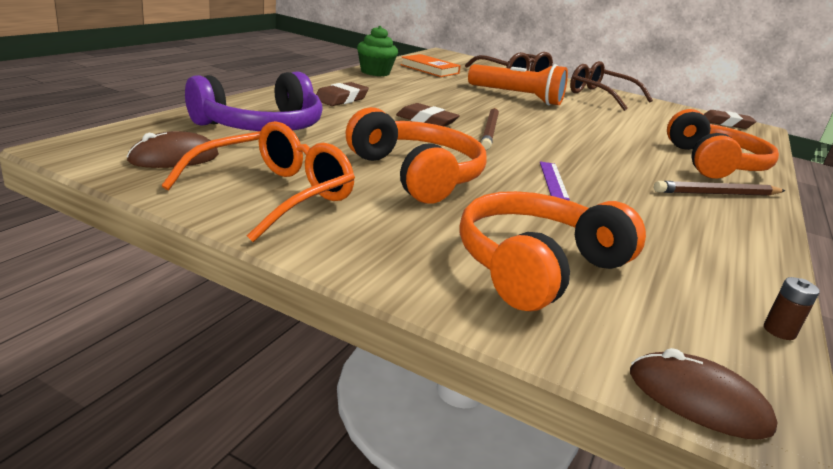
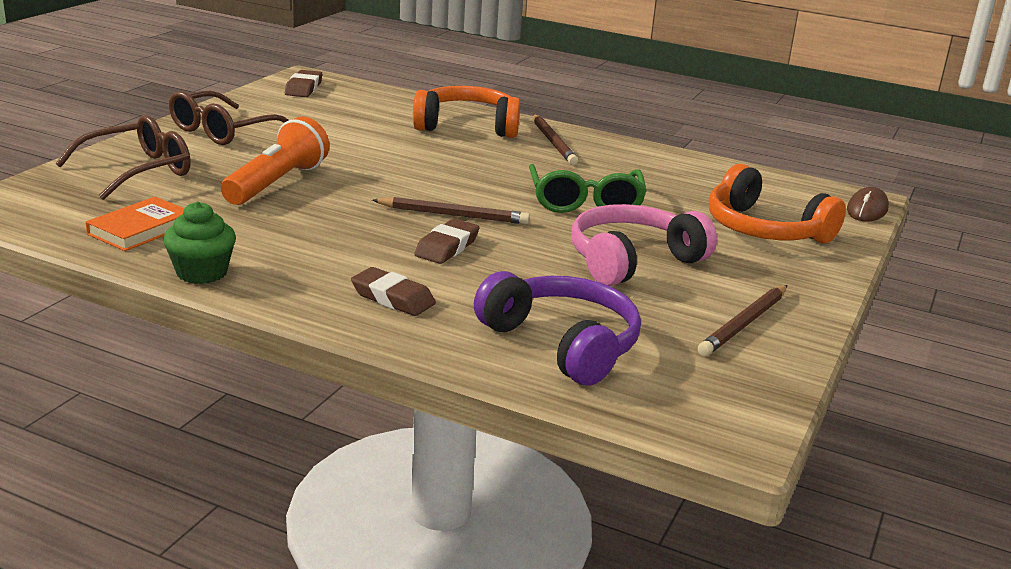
camera: 90 degrees left, 0 degrees up
brown mouse [127,131,219,168] -> none
orange glasses [162,121,355,242] -> brown pencil [698,285,787,356]
orange headphones [346,107,487,204] -> pink headphones [571,204,717,286]
purple ruler [540,161,570,201] -> green glasses [529,164,647,213]
brown battery [764,277,820,340] -> none

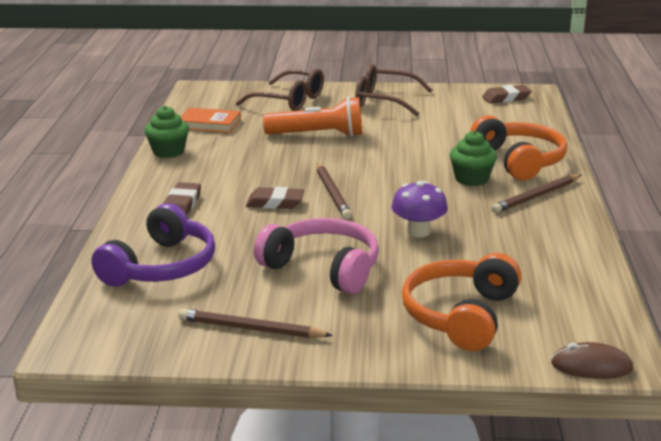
camera: 70 degrees right, 0 degrees up
green glasses [529,164,647,213] -> purple mushroom [392,181,448,238]
none -> green cupcake [450,131,497,186]

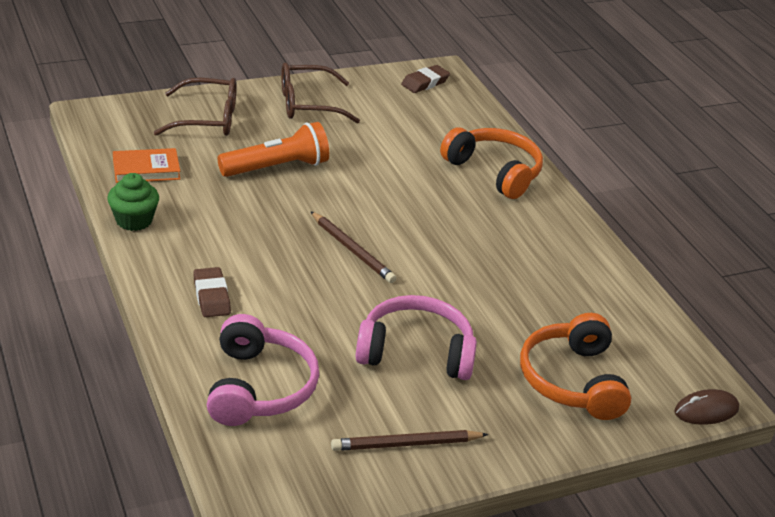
camera: 30 degrees left, 10 degrees up
purple headphones [91,203,215,287] -> pink headphones [207,314,319,426]
brown eraser [246,187,304,209] -> none
purple mushroom [392,181,448,238] -> none
green cupcake [450,131,497,186] -> none
brown pencil [491,174,581,213] -> none

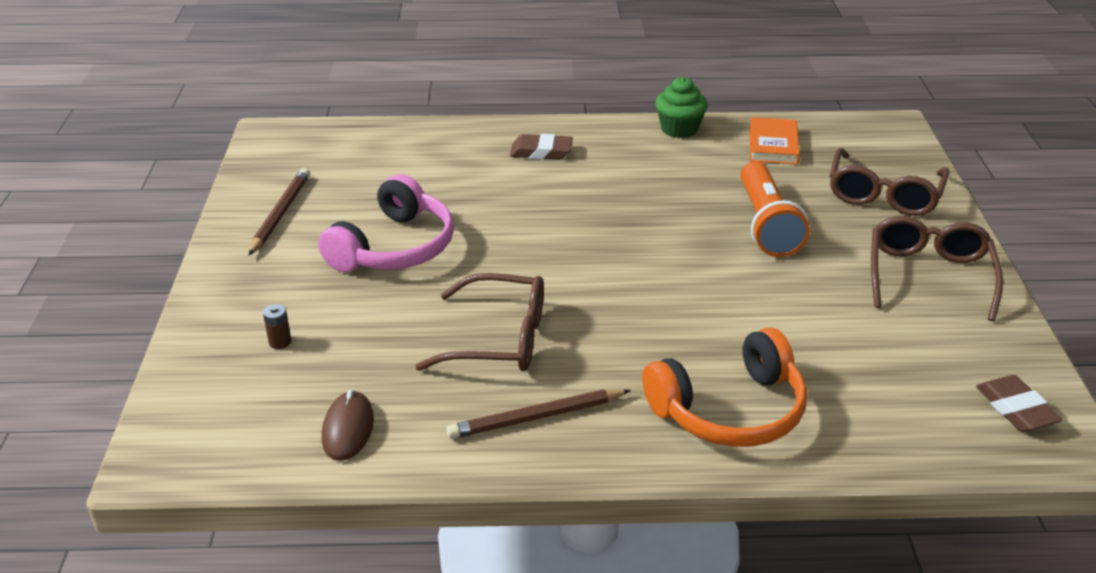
camera: 115 degrees right, 0 degrees up
pink headphones [207,314,319,426] -> none
brown pencil [310,211,396,283] -> brown pencil moved to [446,389,631,439]
orange headphones [520,313,631,420] -> brown battery [263,304,291,349]
brown mouse [674,389,739,425] -> brown mouse moved to [322,390,374,461]
none -> brown glasses [415,273,544,371]

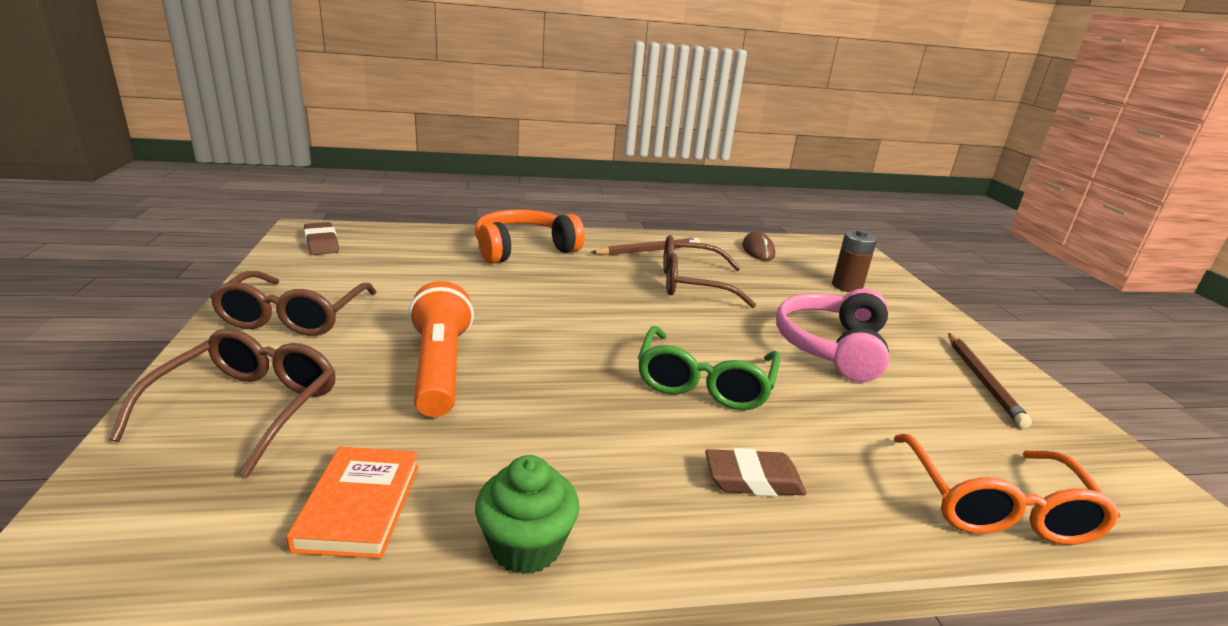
camera: 170 degrees right, 10 degrees down
brown battery [263,304,291,349] -> brown battery [832,230,877,292], size x1.84
none -> green glasses [638,326,780,410]
none -> orange glasses [893,434,1120,545]

